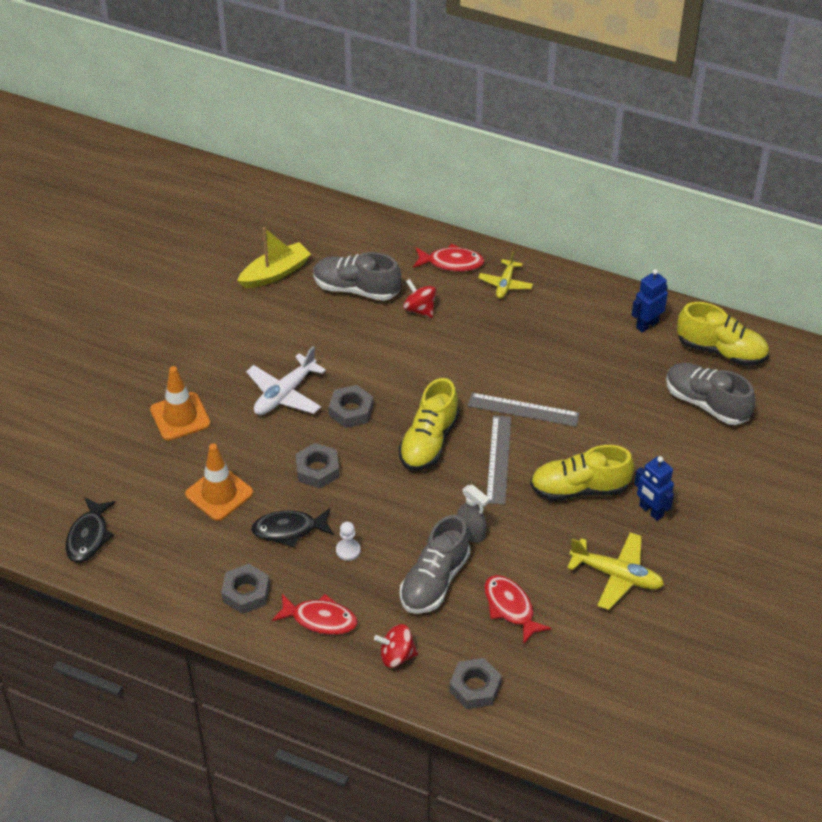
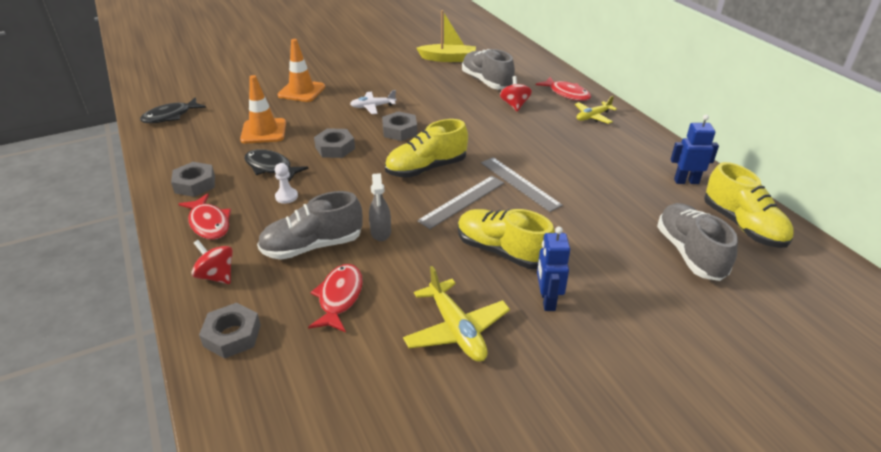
camera: 40 degrees right, 10 degrees down
white plane [246,346,326,415] -> white plane [350,90,396,114], size x0.65

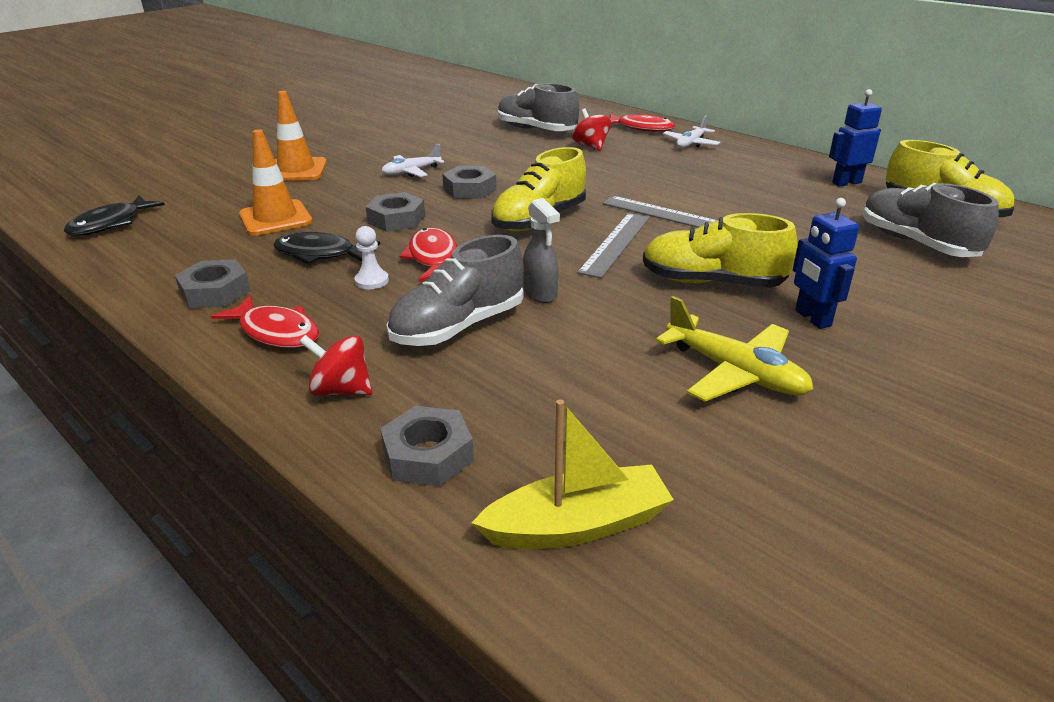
camera: 20 degrees left, 5 degrees down
red fish [308,264,363,332] -> red fish moved to [399,228,457,282]
yellow boat [416,10,476,62] -> yellow boat moved to [472,399,674,549]
yellow plane [575,96,617,124] -> white plane [663,116,720,148]

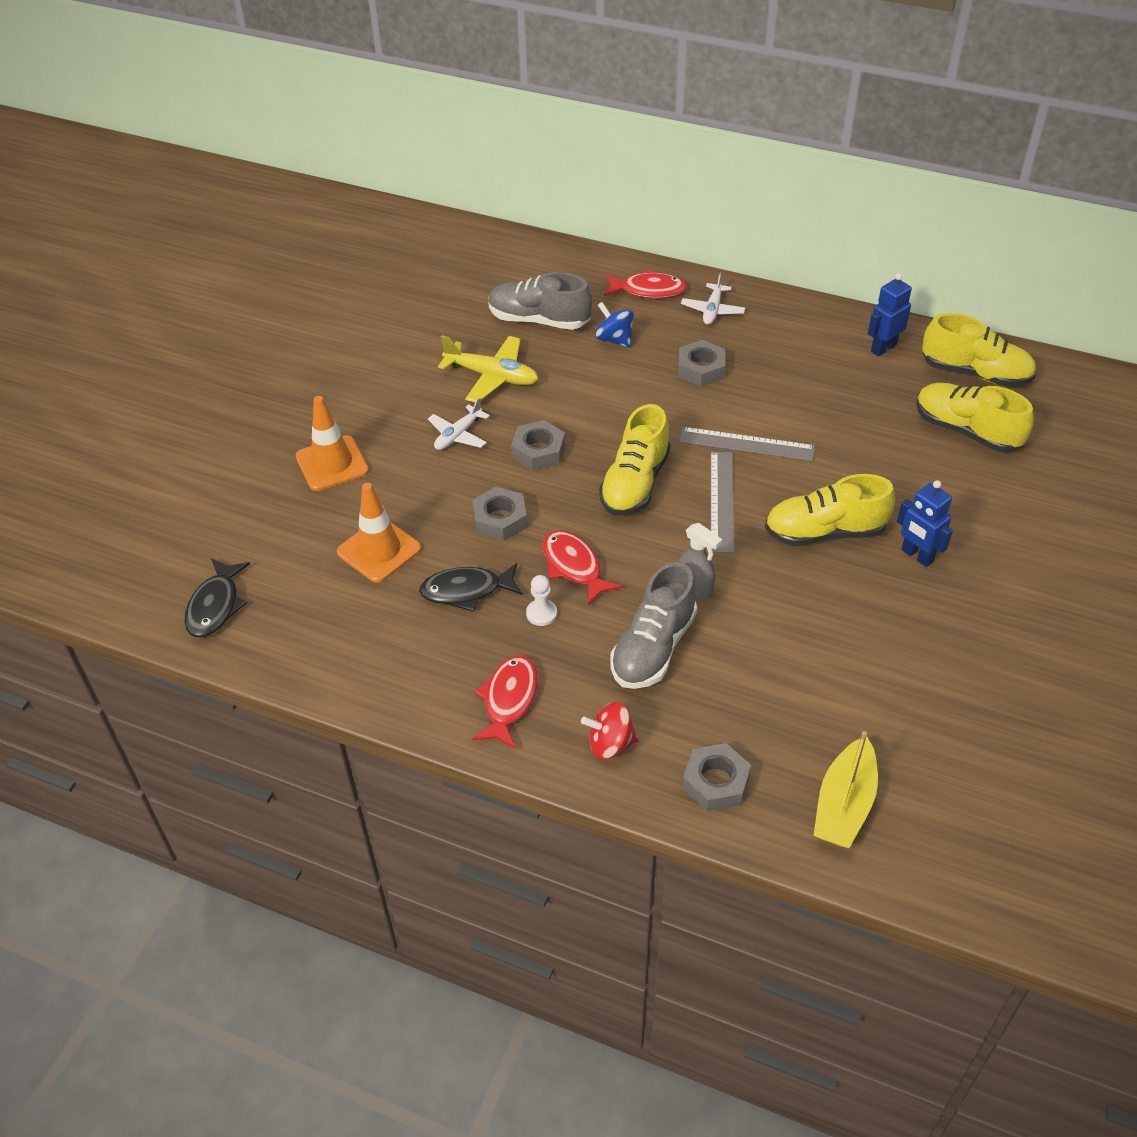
camera: 20 degrees left, 15 degrees up
grey nut [175,259,250,308] -> grey nut moved to [678,340,725,386]
red fish [211,296,319,348] -> red fish turned 90 degrees counterclockwise [472,655,538,749]
yellow boat [472,399,674,549] -> yellow boat turned 150 degrees clockwise [813,731,878,848]
red spinning top [572,108,611,151] -> blue spinning top [595,302,634,348]
yellow plane [656,296,813,402] -> yellow plane moved to [438,335,538,402]
grey shoe [863,183,999,257] -> yellow shoe [916,383,1034,453]

